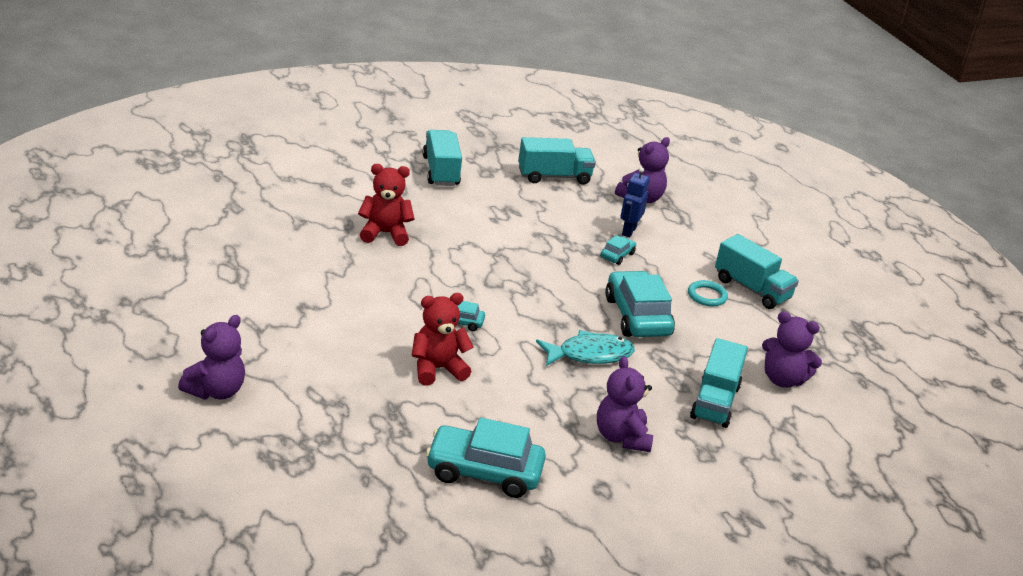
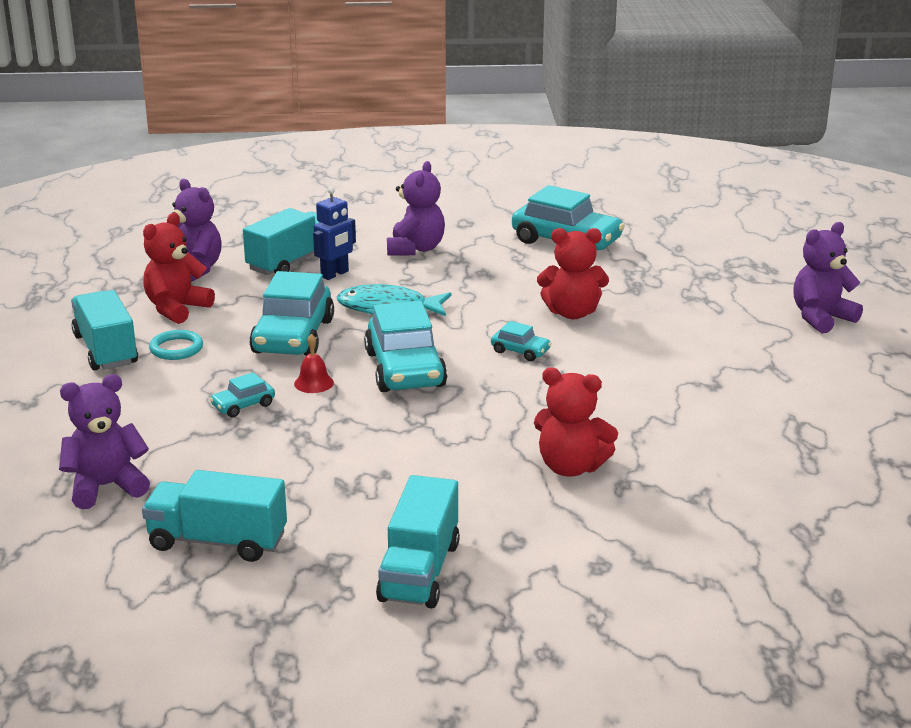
camera: 155 degrees left, 5 degrees down
blue robot [620,167,650,237] -> blue robot moved to [313,187,356,280]
none -> red teddy bear [143,213,215,324]
none -> red bell [294,334,334,393]
none -> turquoise car [364,301,447,392]

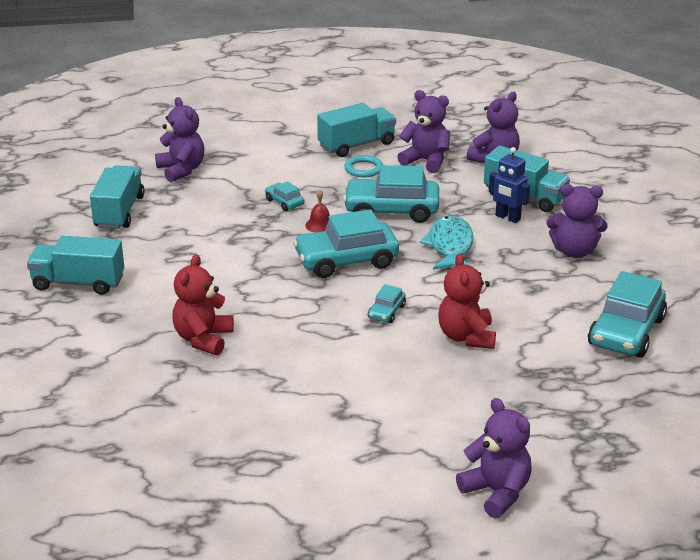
camera: 85 degrees right, 5 degrees up
red teddy bear [143,213,215,324] -> purple teddy bear [397,90,450,173]

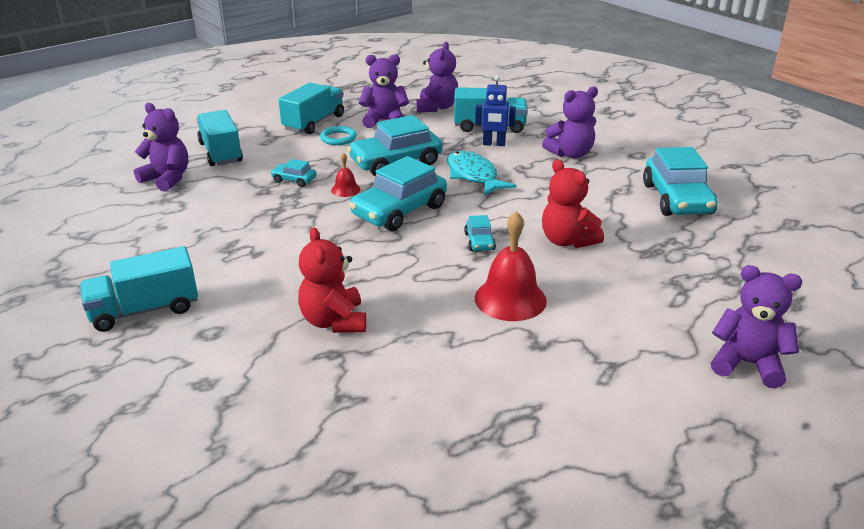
camera: 30 degrees left, 0 degrees up
turquoise truck [90,166,145,229] -> turquoise truck moved to [197,110,243,166]
none -> red bell [475,211,547,321]

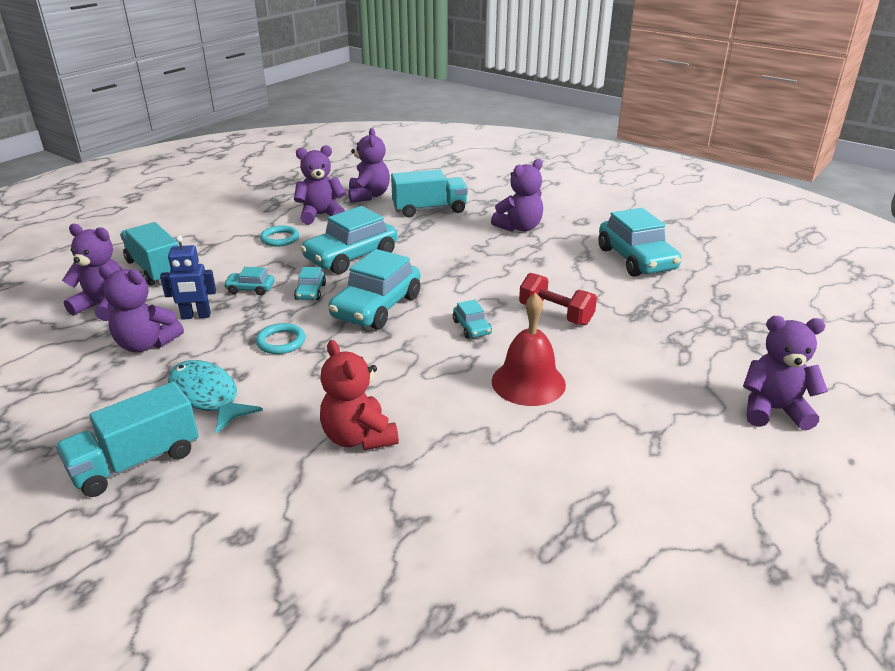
camera: 15 degrees left, 0 degrees up
turquoise truck [278,82,344,134] -> none
red bell [331,152,361,197] -> turquoise car [294,267,326,300]
turquoise fish [447,151,517,196] -> turquoise fish moved to [168,360,263,434]
blue robot [475,75,516,146] -> blue robot moved to [160,235,216,320]
red teddy bear [542,159,604,248] -> red dumbbell [519,273,597,325]
none -> purple teddy bear [98,265,184,352]
none -> turquoise ring [256,323,305,354]

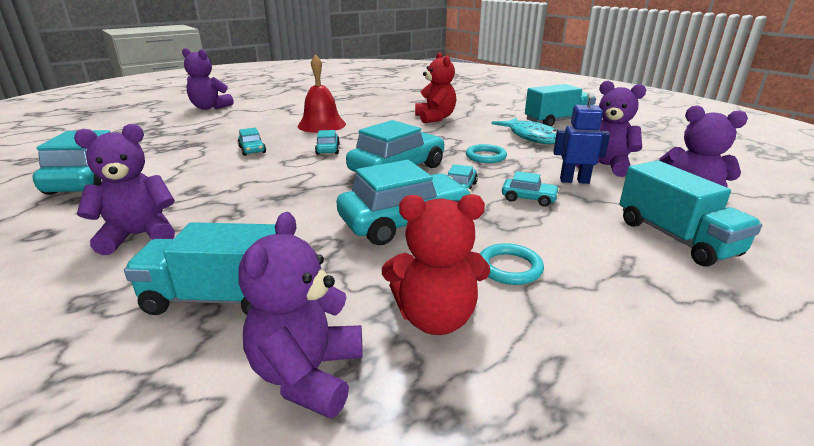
camera: 165 degrees left, 5 degrees down
purple teddy bear [294,145,346,224] -> red teddy bear [382,194,490,335]
red dumbbell [519,273,597,325] -> turquoise car [238,128,266,156]

